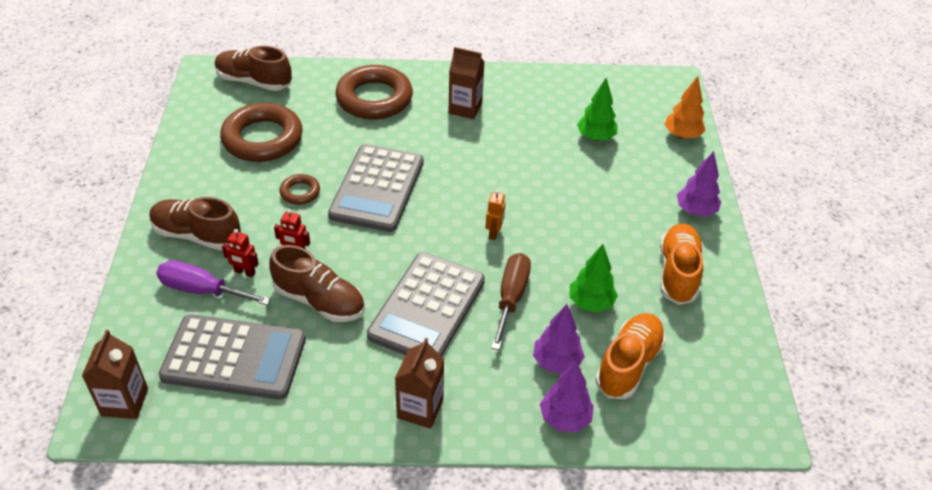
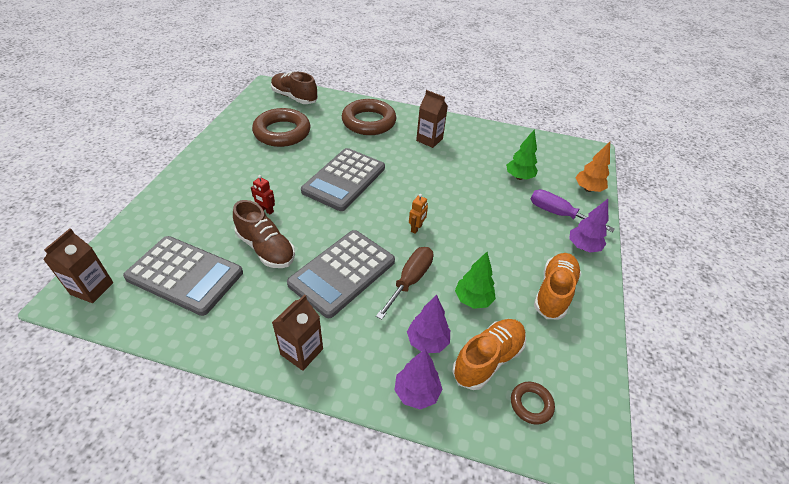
camera: 15 degrees right, 0 degrees up
brown shoe [150,197,241,250] -> none
purple screwdriver [156,260,271,305] -> purple screwdriver moved to [531,189,615,232]
red robot [222,229,259,277] -> none
brown ring [279,174,320,205] -> brown ring moved to [511,382,555,425]

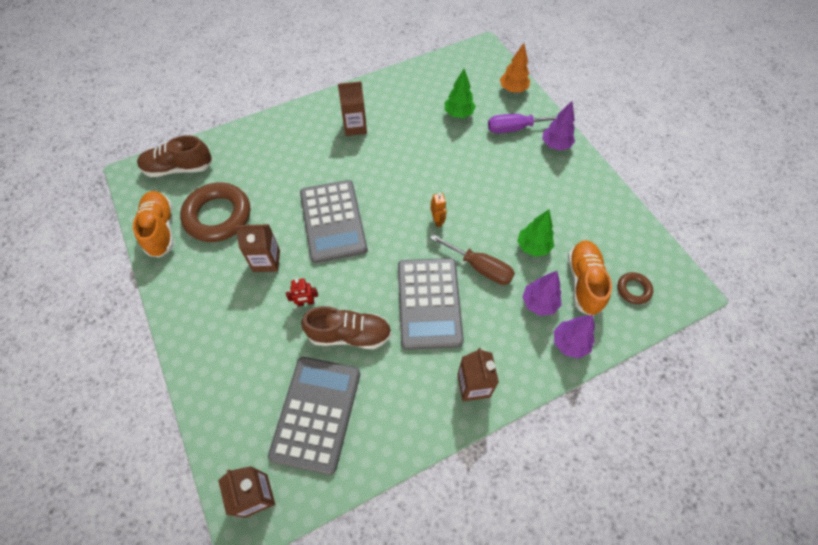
camera: 40 degrees left, 15 degrees up
grey calculator [123,236,243,316] -> grey calculator turned 60 degrees counterclockwise [268,357,360,475]
brown ring [342,99,396,135] -> none
brown screwdriver [376,247,433,320] -> brown screwdriver turned 135 degrees clockwise [430,234,515,285]
orange shoe [534,253,581,319] -> orange shoe moved to [133,191,174,258]
none -> brown carton [235,224,280,272]

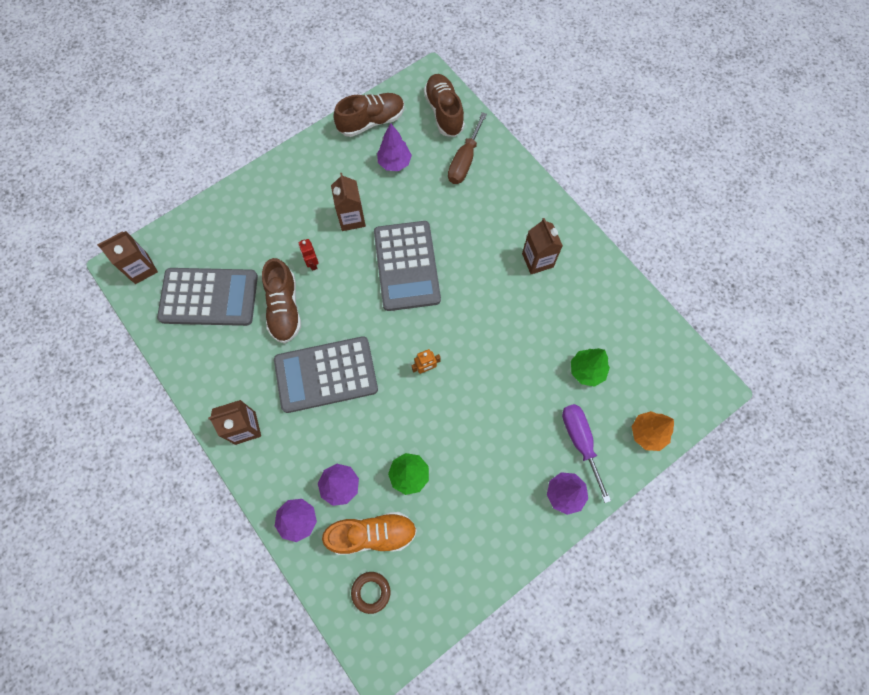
camera: 80 degrees right, 10 degrees up
orange shoe [133,191,174,258] -> brown shoe [333,93,404,137]
brown ring [180,182,250,242] -> purple tree [377,123,412,171]
grey calculator [300,180,367,263] -> grey calculator turned 75 degrees counterclockwise [374,221,441,311]
brown screwdriver [430,234,515,285] -> brown screwdriver moved to [448,112,487,184]

